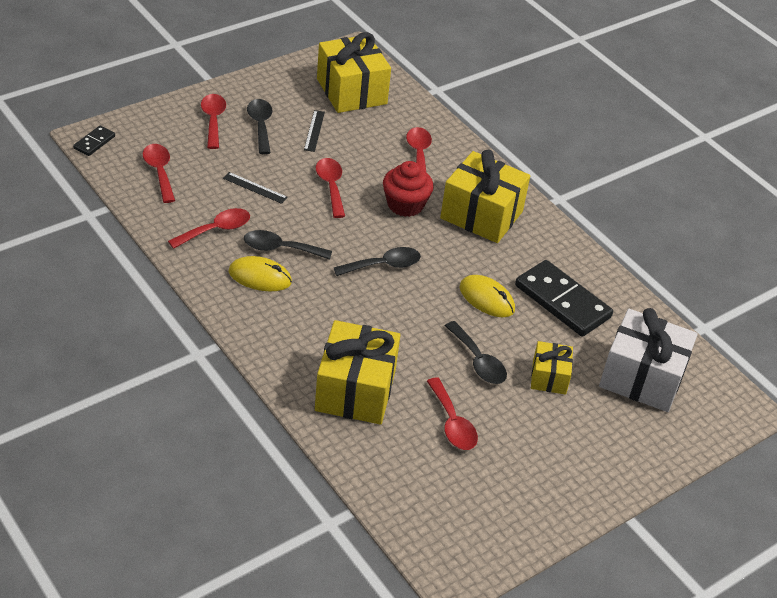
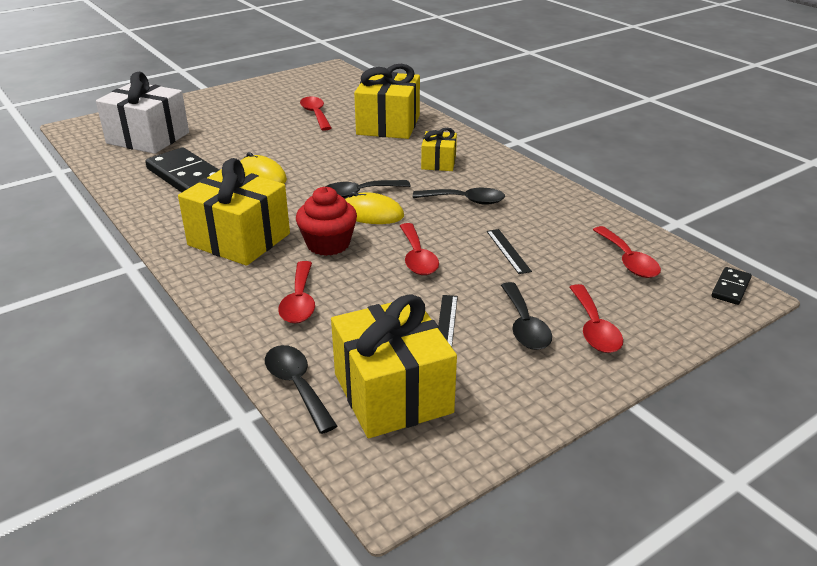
camera: 175 degrees left, 10 degrees down
red spoon [168,208,250,249] -> none
black ruler [223,172,288,204] -> black ruler turned 45 degrees clockwise [487,229,532,274]
yellow mouse [228,256,292,291] -> yellow mouse moved to [344,192,404,224]
black spoon [445,321,507,384] -> black spoon moved to [265,345,337,434]
yellow gift [531,341,573,394] -> yellow gift moved to [421,128,457,171]

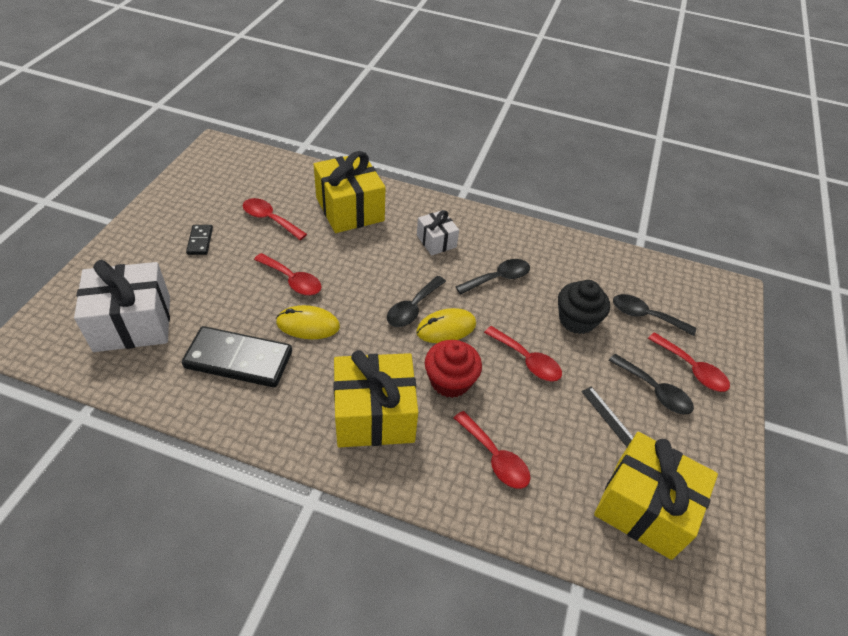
camera: 40 degrees left, 15 degrees up
black spoon [265,345,337,434] -> black spoon moved to [613,294,696,336]
yellow gift [421,128,457,171] -> white gift [417,210,459,255]
black ruler [487,229,532,274] -> black cupcake [558,280,610,334]
red spoon [593,226,661,278] -> red spoon moved to [254,253,322,296]
black domino [712,267,752,305] -> black domino moved to [186,225,213,255]

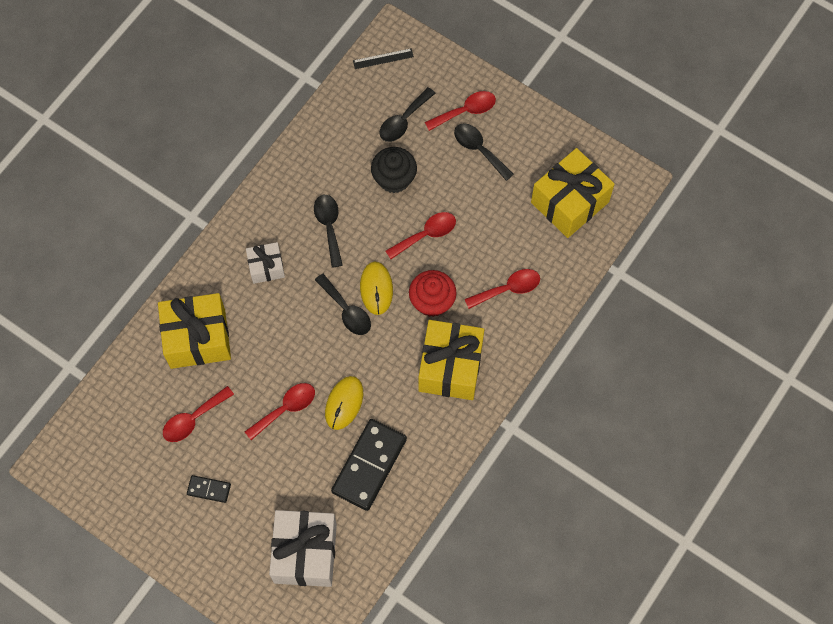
camera: 70 degrees left, 20 degrees up
black ruler [581,387,634,447] -> black ruler moved to [353,48,414,69]
black spoon [609,354,694,415] -> black spoon turned 105 degrees counterclockwise [454,123,514,181]

